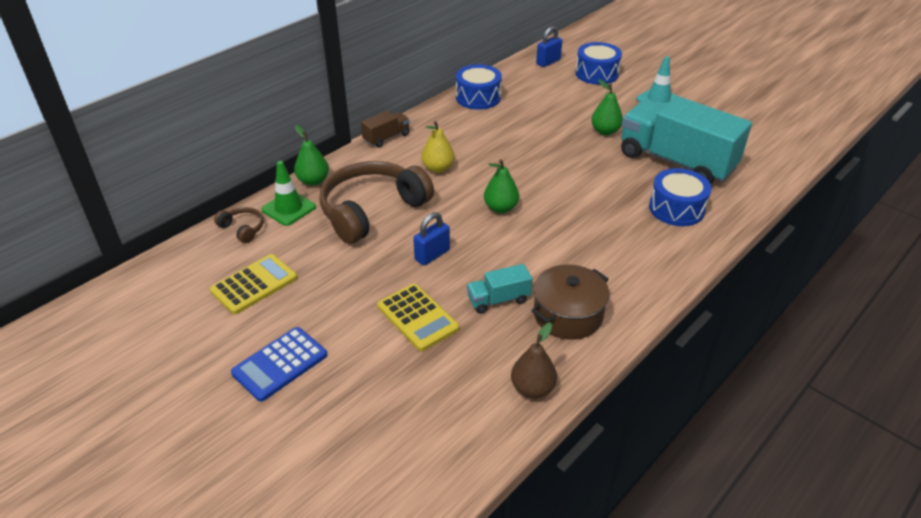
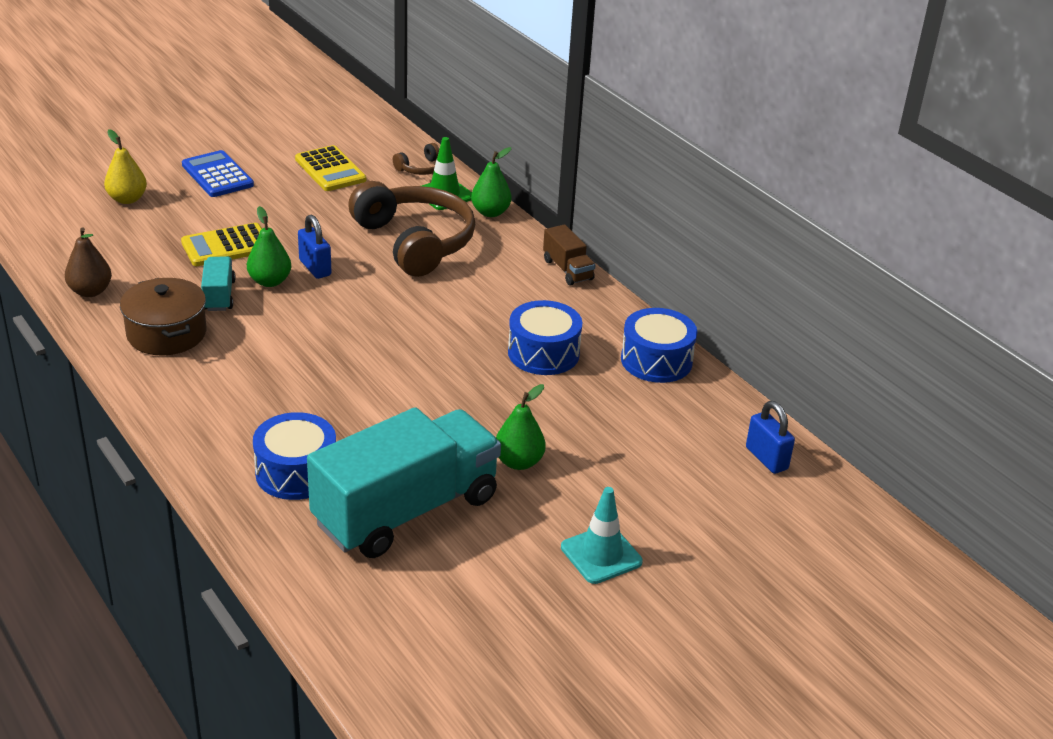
camera: 100 degrees right, 5 degrees down
yellow pear [421,121,454,173] -> yellow pear moved to [104,129,147,204]
green pear [484,159,519,213] -> green pear moved to [247,206,291,287]
blue drum [575,42,622,85] -> blue drum moved to [508,300,583,375]

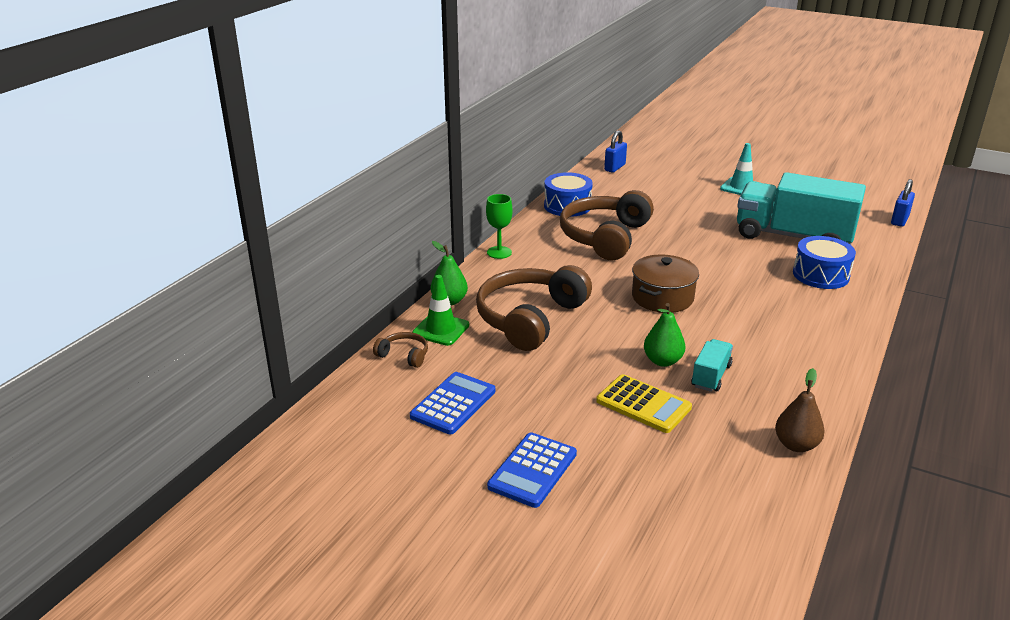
camera: 115 degrees left, 5 degrees down
yellow pear [104,129,147,204] -> none
brown pot [120,278,207,355] -> brown pot moved to [632,254,699,313]
turquoise truck [201,256,236,311] -> turquoise truck turned 150 degrees clockwise [691,339,733,392]
yellow calculator [295,145,366,191] -> blue calculator [410,372,495,435]
blue padlock [298,214,331,279] -> blue padlock moved to [891,179,915,227]
green pear [496,384,546,470] -> none
blue drum [508,300,583,375] -> brown headphones [560,190,654,260]
brown truck [543,224,595,285] -> green goblet [486,194,513,259]

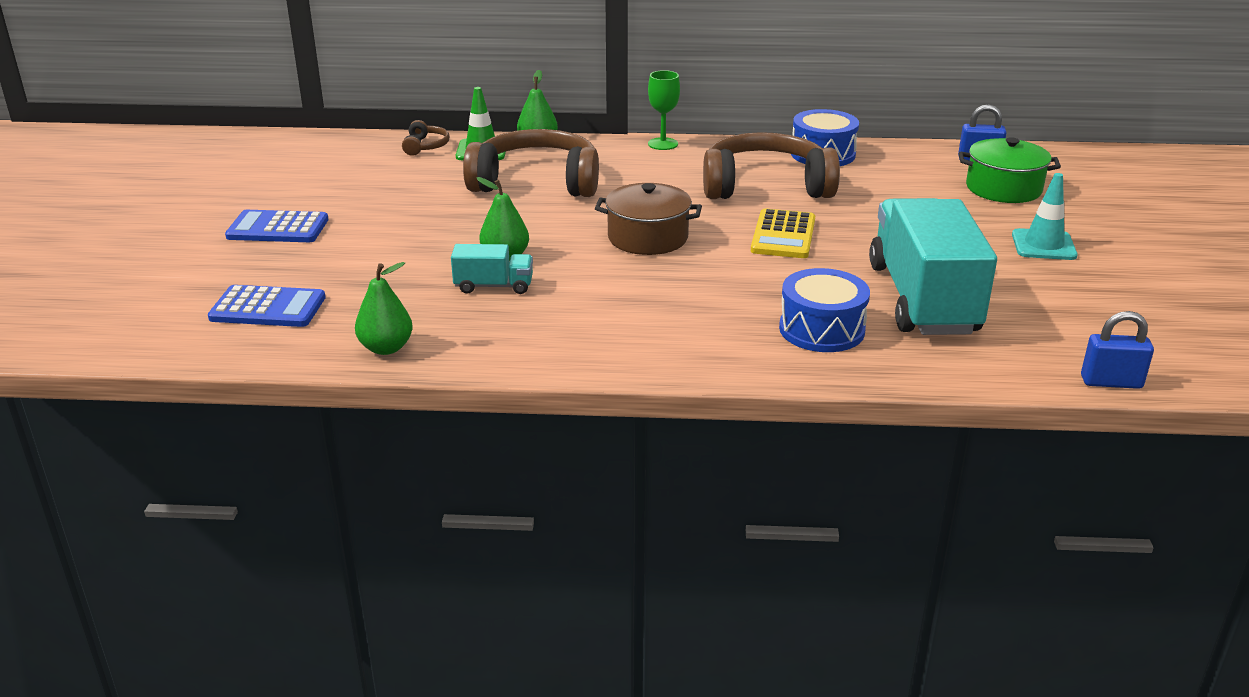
camera: 65 degrees right, 0 degrees up
blue calculator [410,372,495,435] -> blue calculator moved to [208,285,326,327]
yellow calculator [596,374,692,433] -> yellow calculator moved to [751,208,815,258]
brown pear [775,368,825,452] -> green pear [355,262,413,355]
none -> green pot [959,137,1061,203]

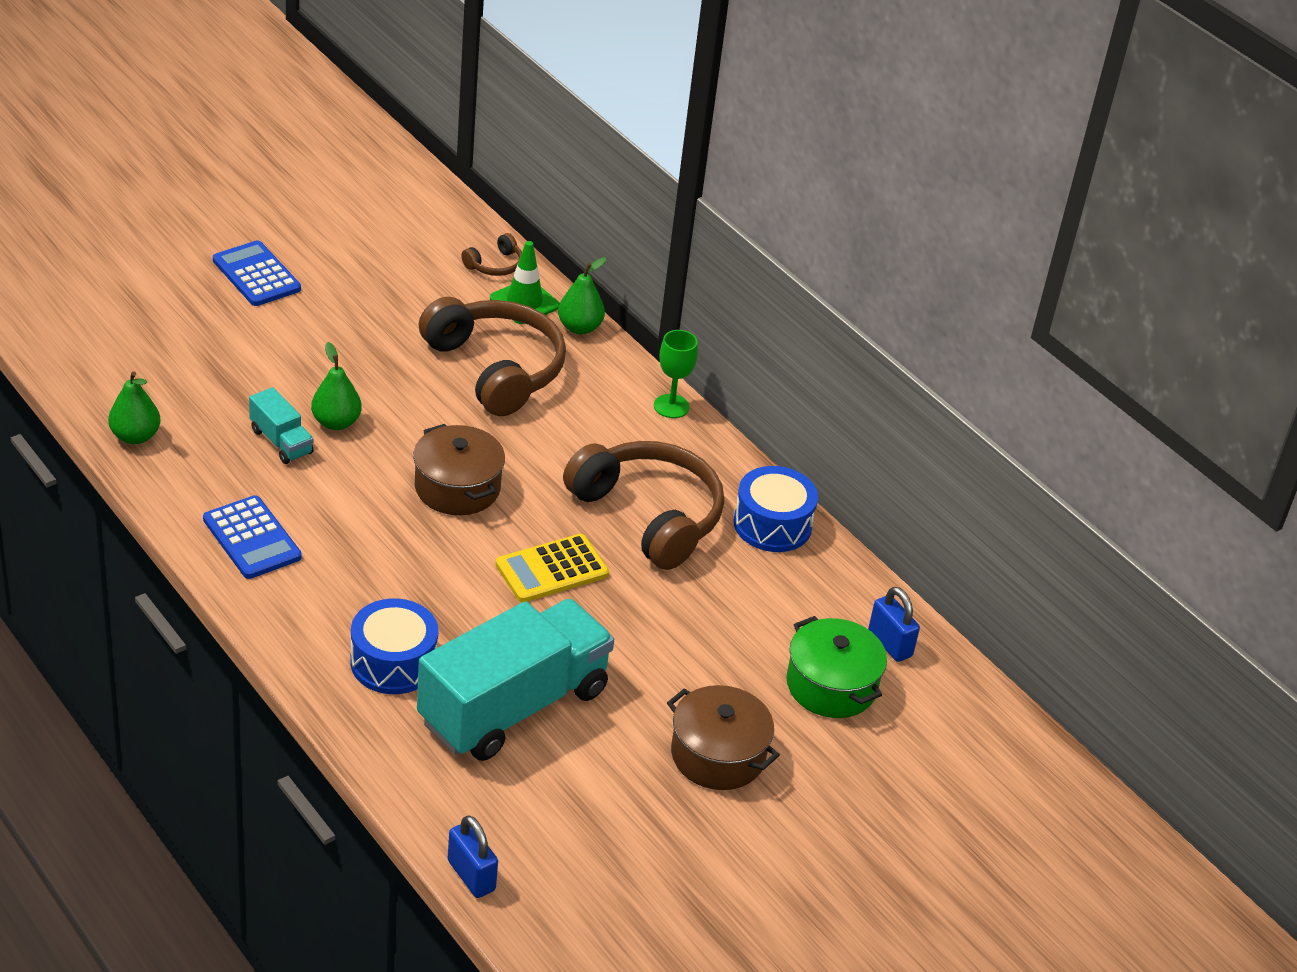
camera: 45 degrees right, 10 degrees up
blue calculator [208,285,326,327] -> blue calculator moved to [203,495,302,579]
turquoise traffic cone [1012,173,1078,260] -> brown pot [667,685,780,790]

